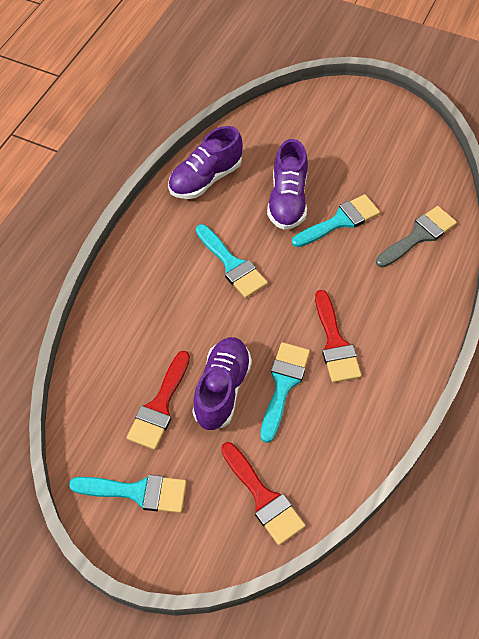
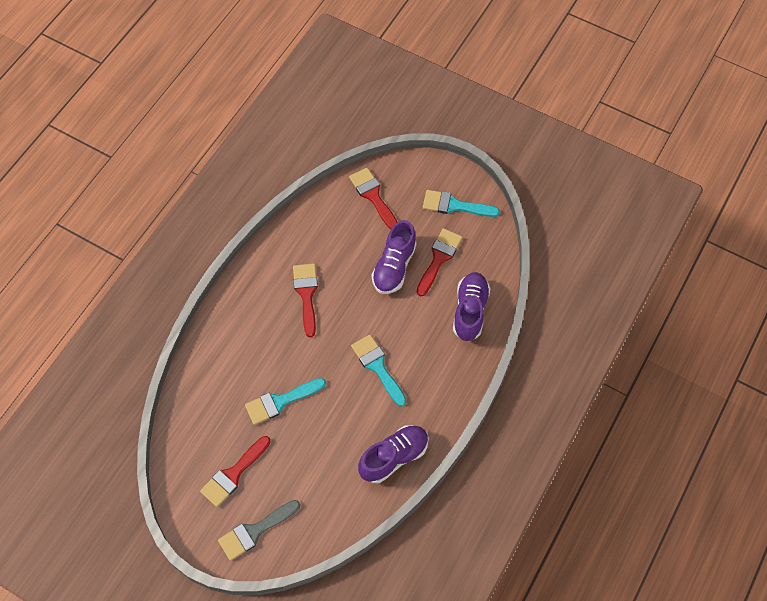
camera: 175 degrees left, 5 degrees up
turquoise brush [260,342,310,443] -> none
purple shoe [267,139,308,230] -> purple shoe moved to [453,272,491,341]
grey brush [376,206,457,268] -> grey brush moved to [218,500,300,561]
none -> red brush [200,436,271,507]

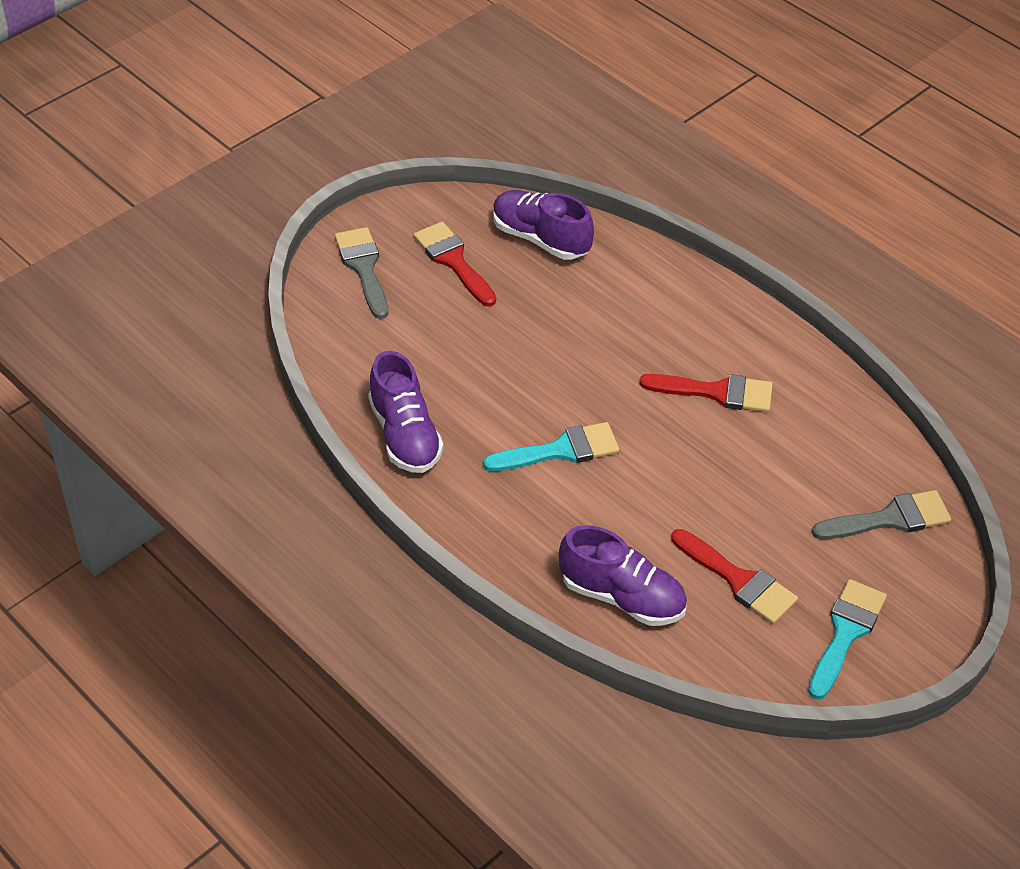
camera: 105 degrees right, 15 degrees down
turquoise brush [245,378,326,425] -> none
red brush [349,168,397,229] -> grey brush [812,490,951,539]
purple shoe [372,220,417,294] -> purple shoe moved to [493,190,594,260]

